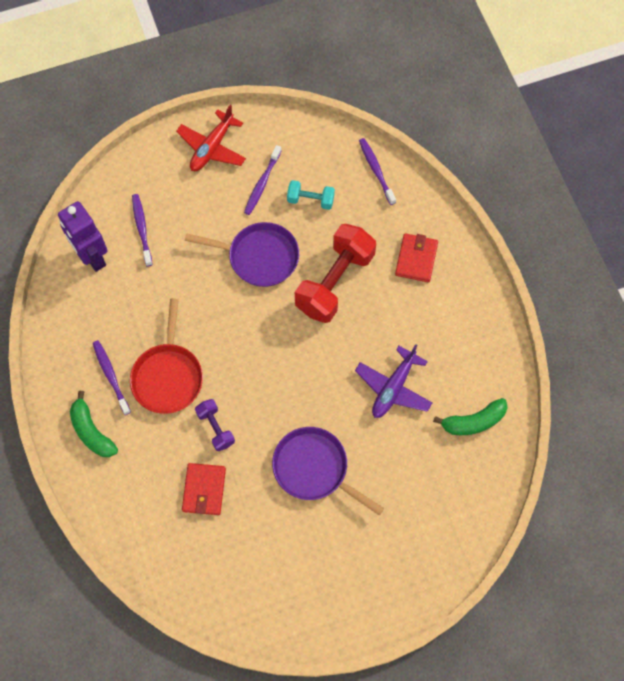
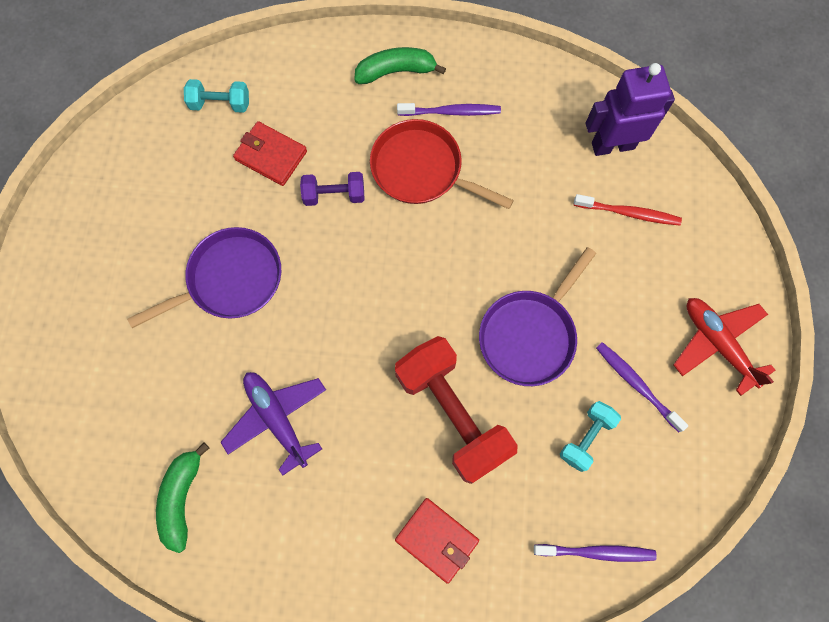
camera: 115 degrees right, 5 degrees up
purple toothbrush [132,194,153,266] -> red toothbrush [573,194,682,225]
none -> turquoise dumbbell [184,79,249,113]

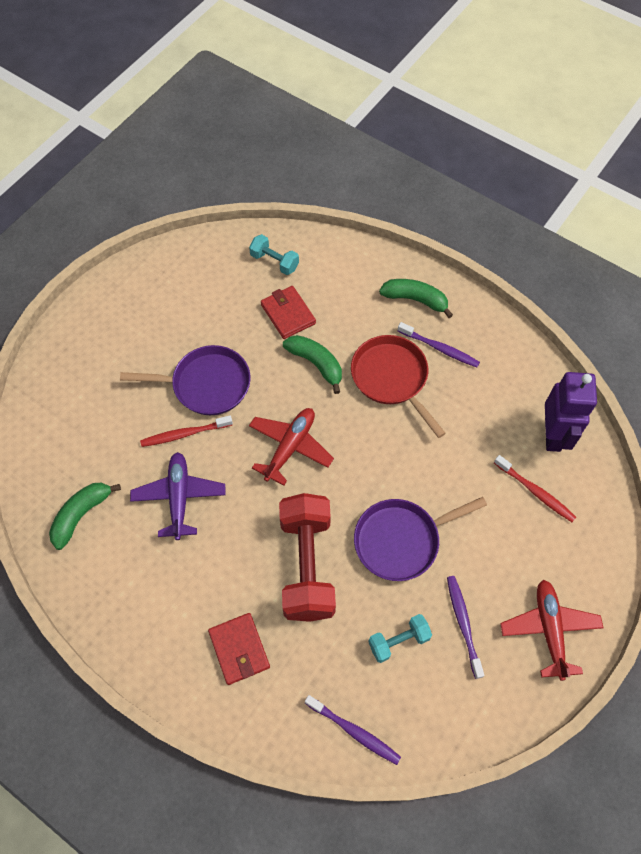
camera: 30 degrees right, 10 degrees down
purple dumbbell [300,172,364,206] -> green banana [283,335,342,394]
purple robot [586,63,675,156] -> purple robot turned 75 degrees clockwise [545,372,597,452]
none -> red toothbrush [140,415,233,447]
none -> red plane [249,408,334,486]

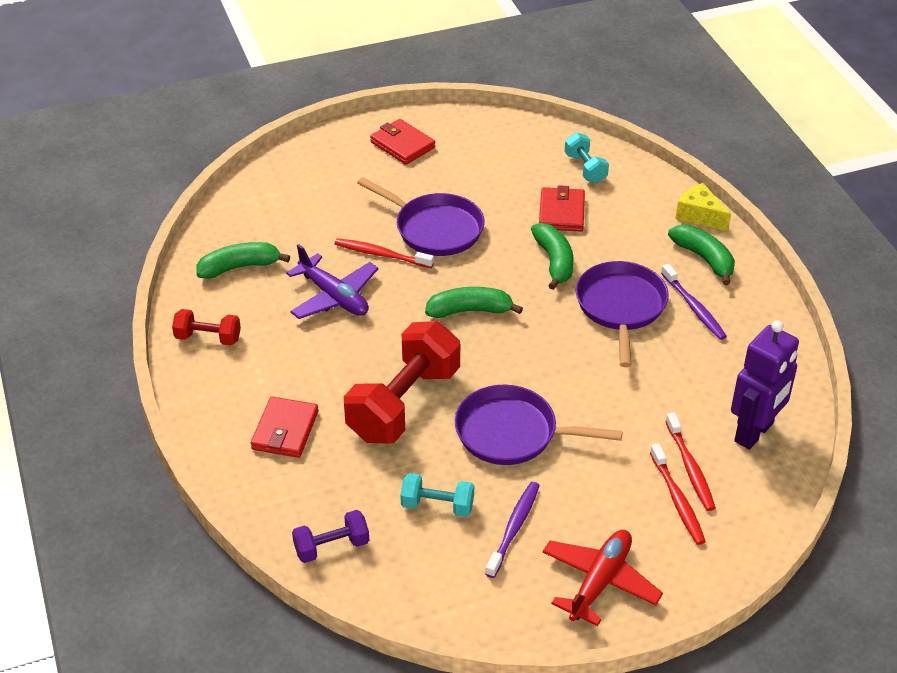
camera: 35 degrees right, 20 degrees down
purple plane [130,452,226,540] -> purple plane turned 105 degrees clockwise [286,244,378,319]
red plane [249,408,334,486] -> green banana [425,287,523,318]
purple toothbrush [305,695,401,765] -> purple dumbbell [292,510,369,563]
red pan [351,335,446,438] -> purple pan [576,261,669,367]
none -> red dumbbell [172,309,241,346]
none -> red wallet [370,119,435,165]
none -> red toothbrush [650,444,706,545]
none -> yellow cheese [676,183,731,231]

